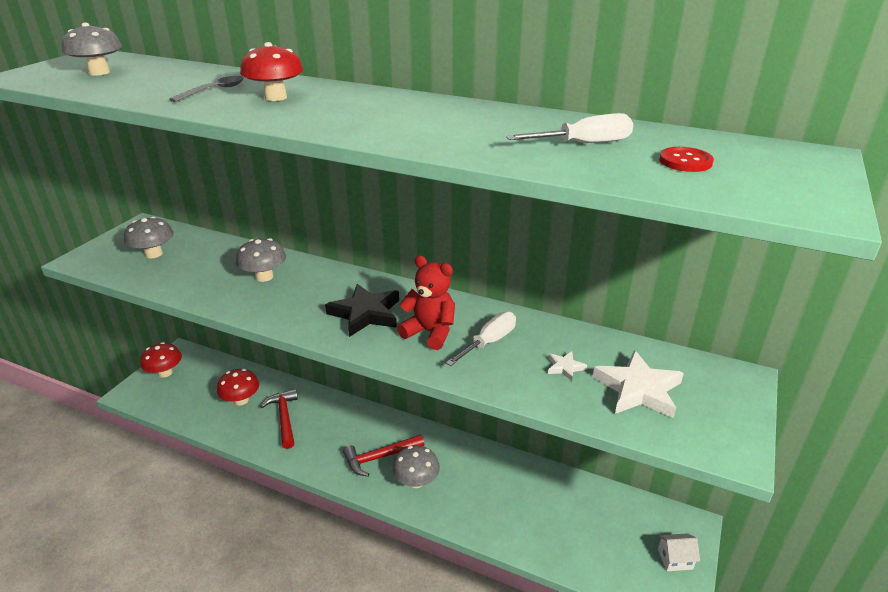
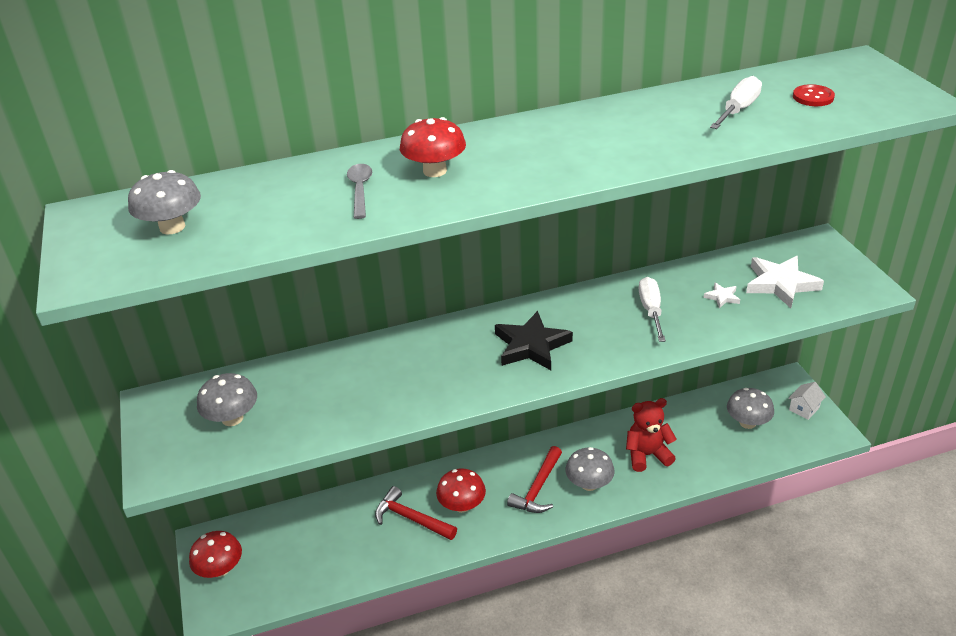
camera: 40 degrees left, 5 degrees up
red mushroom [217,369,259,406] -> red mushroom moved to [436,468,486,513]
grey mushroom [236,238,286,282] -> grey mushroom moved to [727,388,774,429]
red teddy bear [397,256,455,350] -> red teddy bear moved to [626,398,676,472]

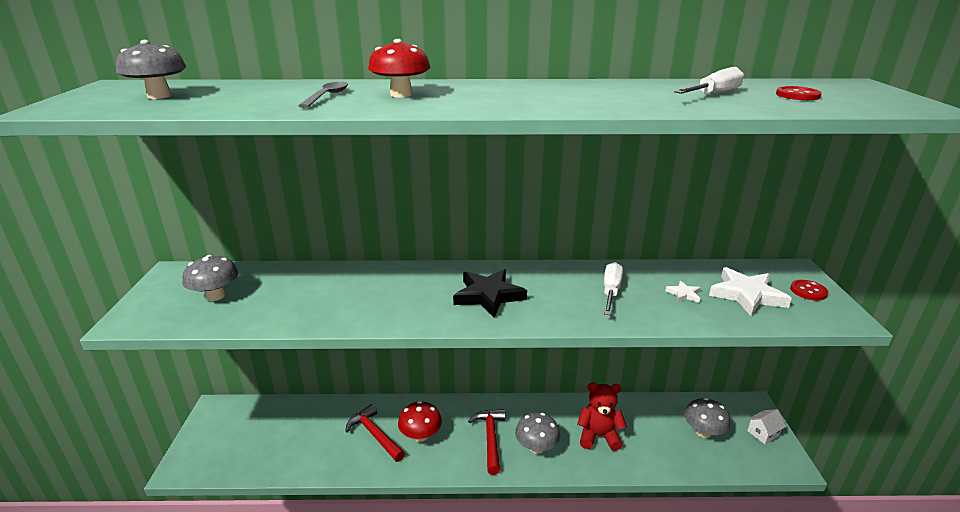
camera: 15 degrees right, 10 degrees down
red mushroom [189,531,242,578] -> none
red hammer [507,446,562,513] -> red hammer turned 135 degrees clockwise [468,409,506,475]
none -> red button [790,280,828,301]

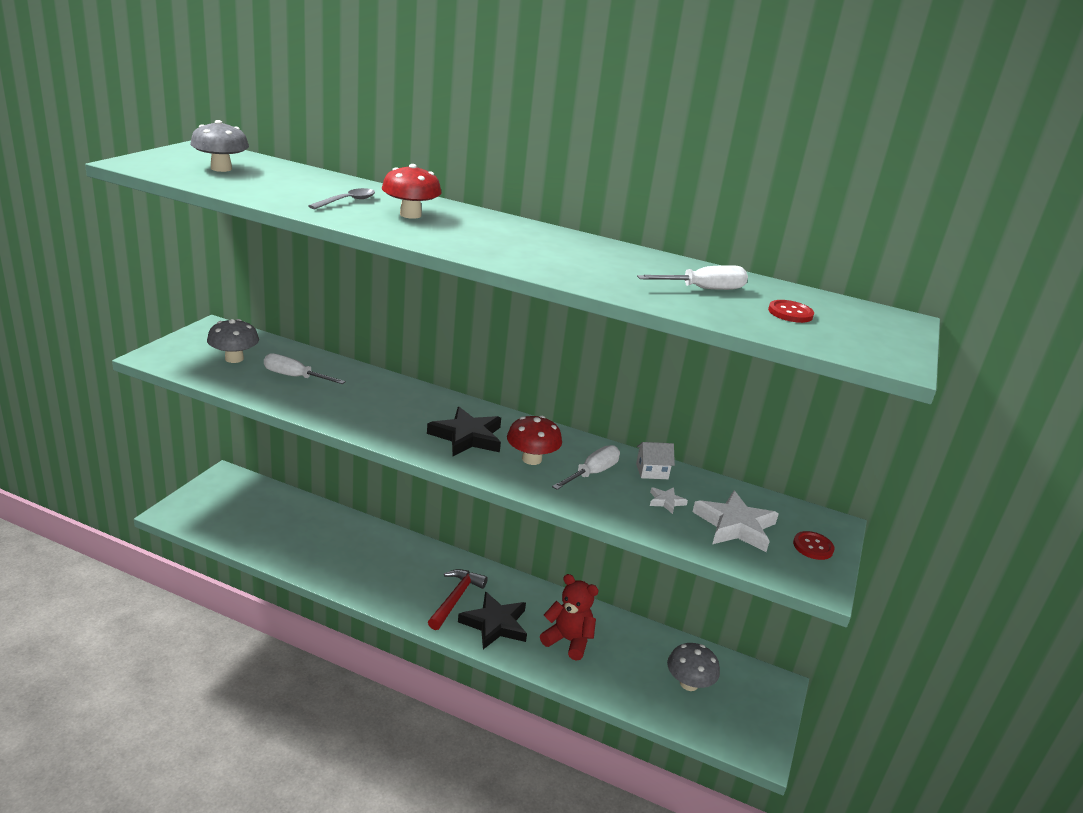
camera: 20 degrees right, 0 degrees up
red hammer [345,404,405,462] -> none
red mushroom [398,401,442,442] -> red mushroom moved to [507,416,562,465]
grey mushroom [515,412,560,454] -> black star [458,591,527,649]
white house [747,409,786,444] -> white house moved to [636,442,675,479]
none -> white screwdriver [264,353,346,384]

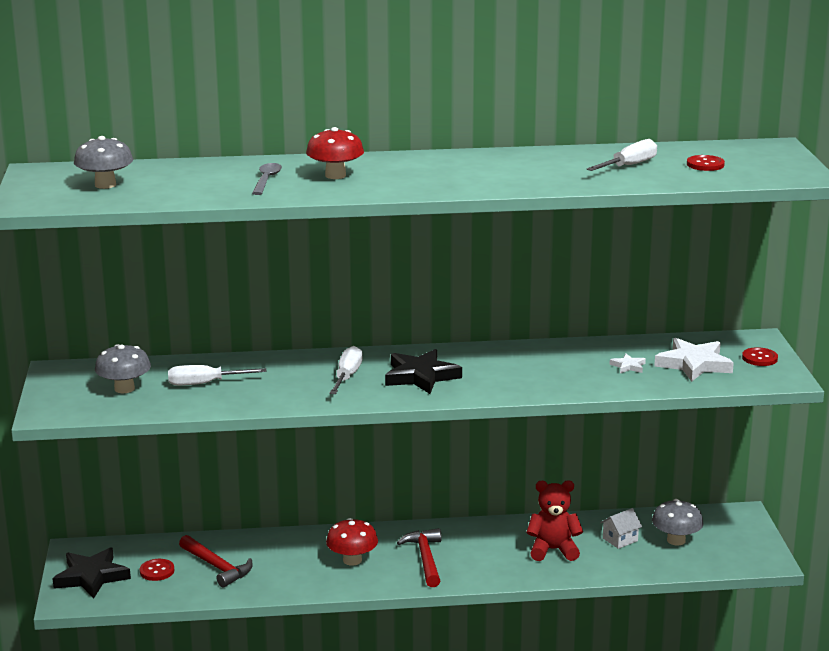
camera: 25 degrees left, 5 degrees down
black star [458,591,527,649] -> black star moved to [53,547,131,599]
red mushroom [507,416,562,465] -> red mushroom moved to [326,518,378,566]
white screwdriver [552,445,620,490] -> white screwdriver moved to [329,346,363,394]
white house [636,442,675,479] -> white house moved to [600,508,642,549]
none -> red button [140,559,175,581]
none -> red hammer [179,535,253,588]

